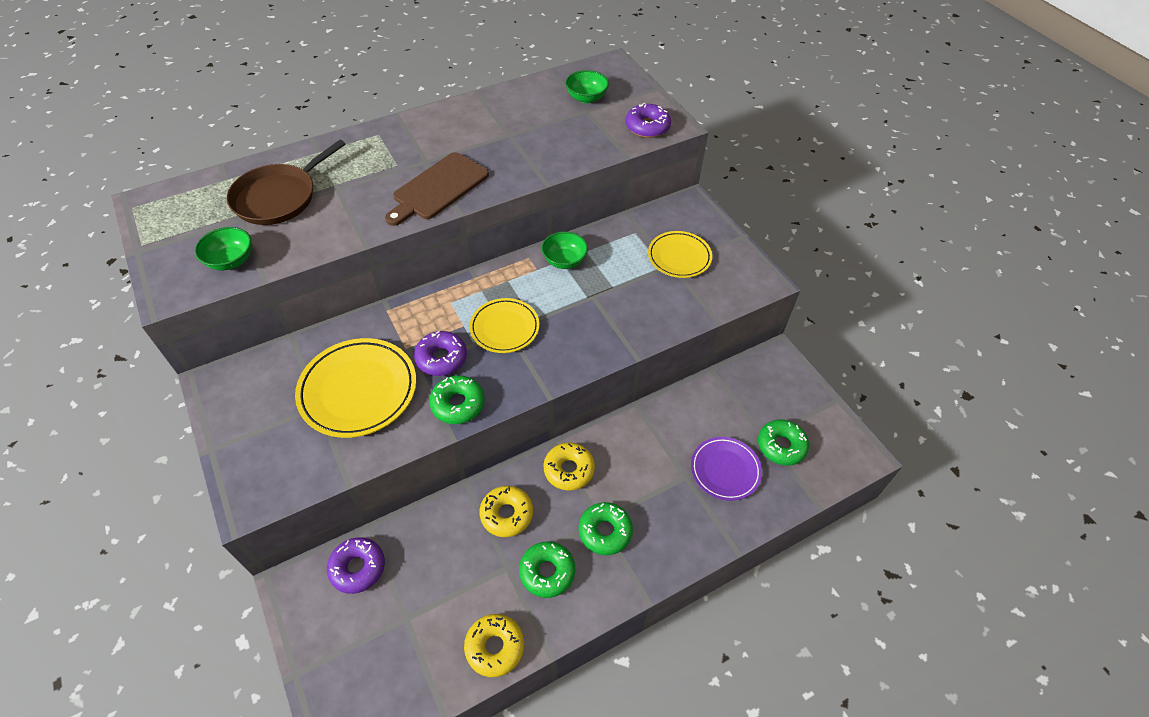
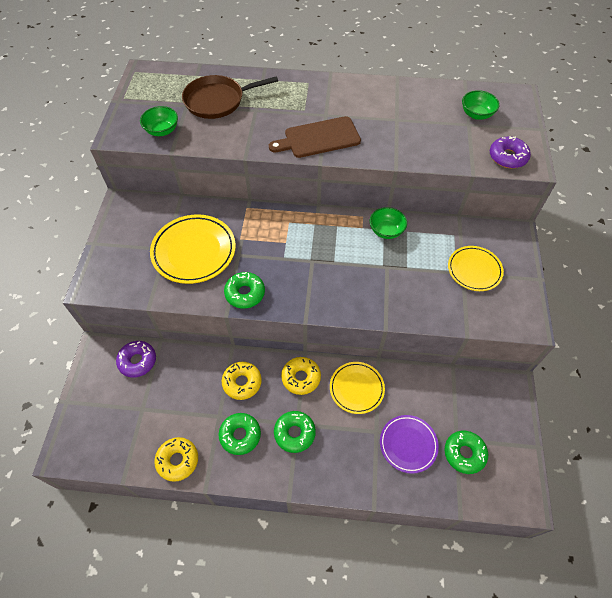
camera: 35 degrees right, 5 degrees up
purple donut [414,331,467,376] -> none
yellow plate [470,298,539,353] -> yellow plate moved to [330,362,385,414]

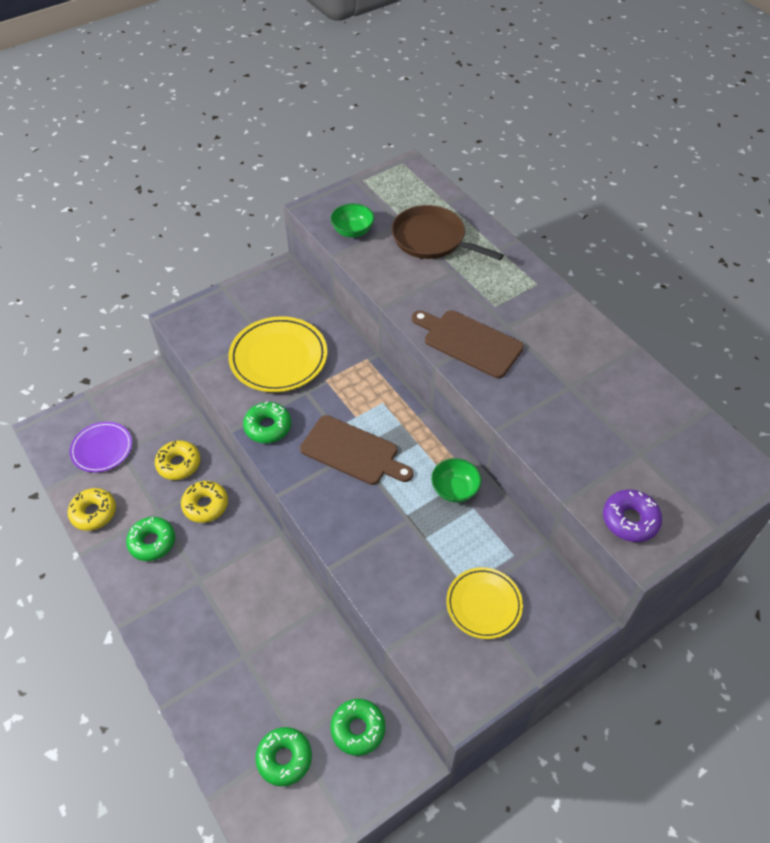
camera: 50 degrees right, 5 degrees down
purple donut [116,341,156,378] -> none
green donut [274,411,316,453] -> green donut moved to [330,699,385,756]
yellow donut [281,357,321,395] -> yellow donut moved to [155,440,200,480]
yellow plate [330,362,385,414] -> none
purple plate [380,415,439,474] -> purple plate moved to [70,422,132,473]
green bowl [462,90,500,120] -> none
none -> brown cutting board [300,415,413,485]

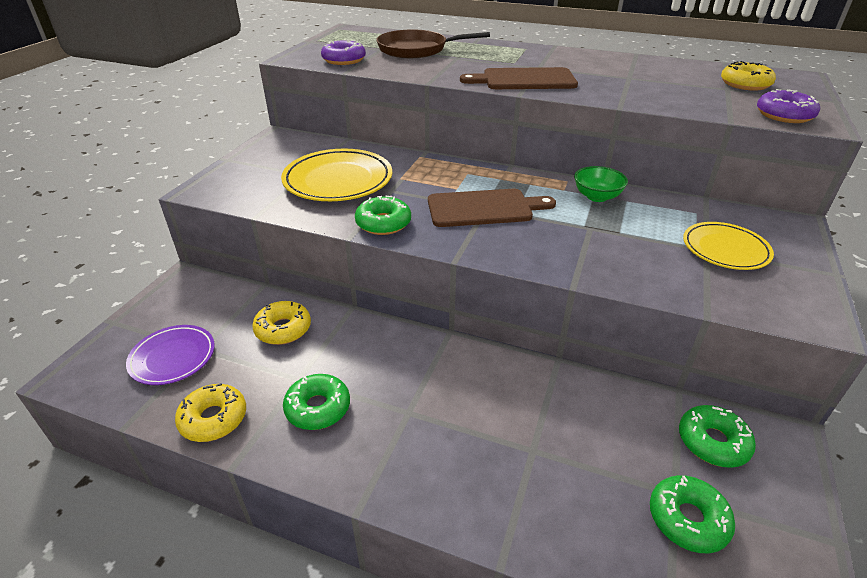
camera: 35 degrees left, 15 degrees down
yellow donut [181,481,228,523] -> yellow donut moved to [721,61,776,91]
green bowl [331,203,374,238] -> purple donut [321,40,366,65]

